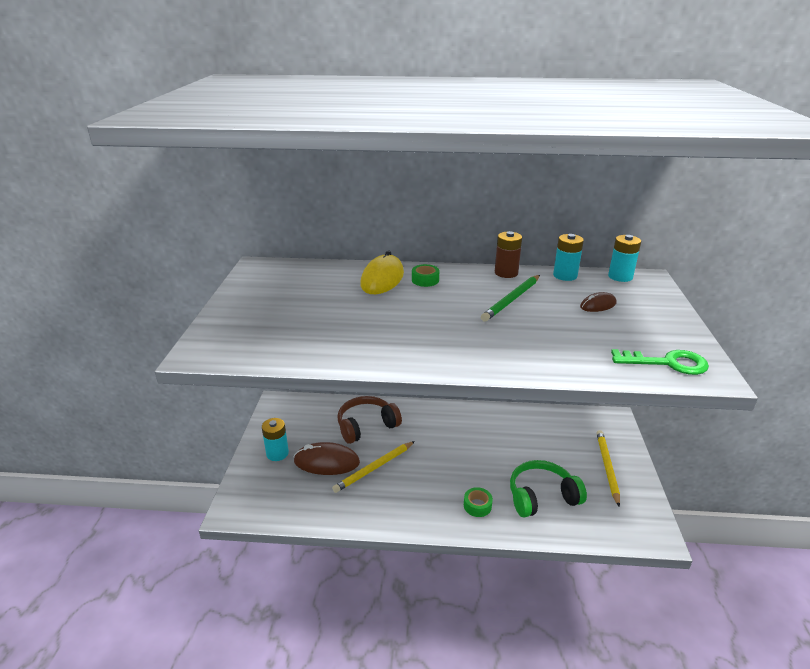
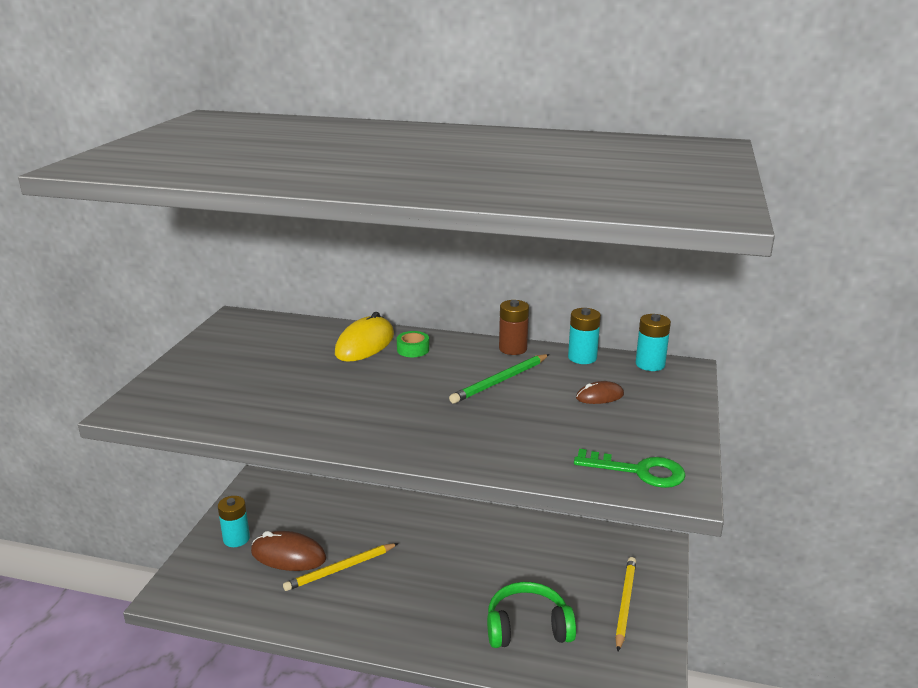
camera: 10 degrees right, 5 degrees down
brown headphones [338,396,402,444] -> none
green tape [464,487,493,517] -> none

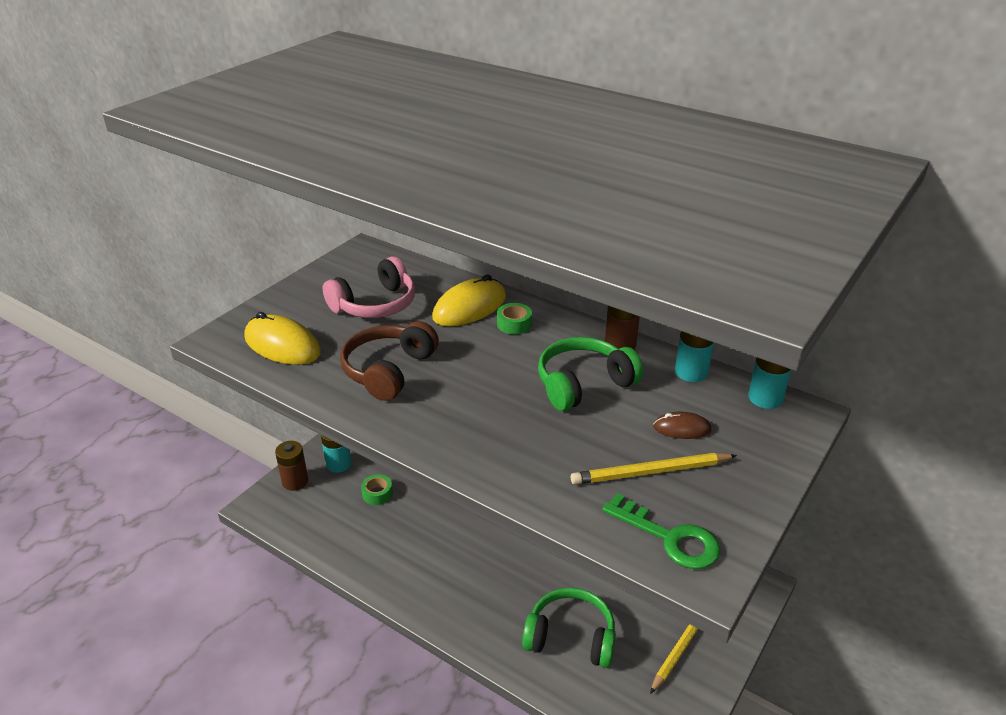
camera: 20 degrees right, 10 degrees up
brown mouse [251,531,326,571] -> green tape [361,474,393,505]
yellow pencil [283,543,399,591] -> yellow pencil moved to [571,453,737,485]
green pencil [449,354,549,404] -> green headphones [538,337,643,411]
none -> yellow mouse [244,312,321,365]
none -> brown battery [275,441,308,491]
none -> pink headphones [323,256,415,318]
none -> brown headphones [340,321,439,401]

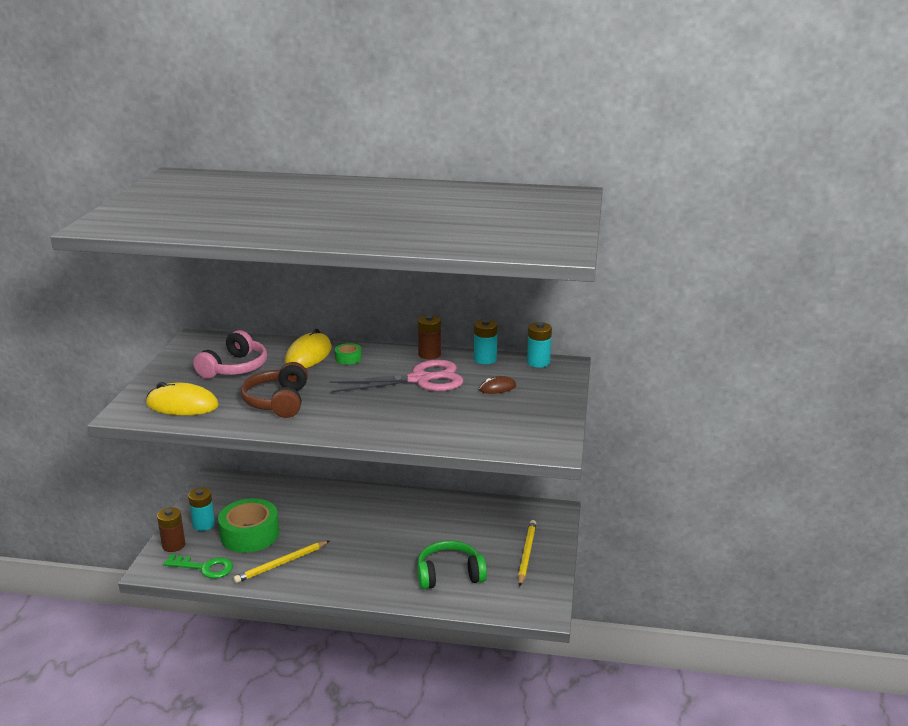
camera: 25 degrees left, 10 degrees down
green tape [361,474,393,505] -> green tape [218,498,279,553], size x2.27
green headphones [538,337,643,411] -> pink scissors [329,360,464,392]
yellow pencil [571,453,737,485] -> yellow pencil moved to [233,541,329,583]
green key [602,493,721,569] -> green key moved to [163,554,233,579]

